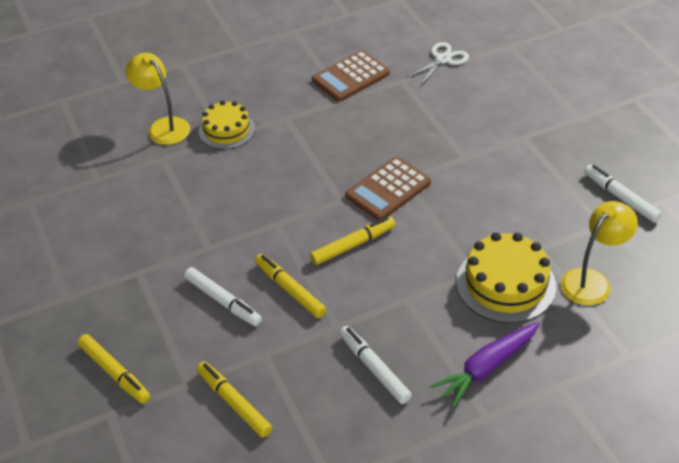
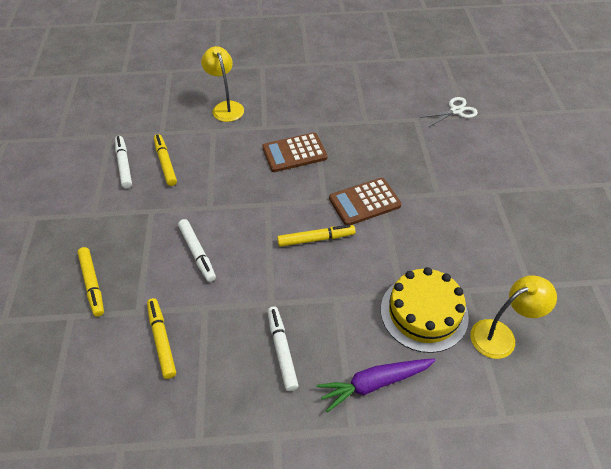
camera: 20 degrees right, 5 degrees up
yellow cake [199,100,255,149] -> none
yellow marker [255,254,326,318] -> yellow marker moved to [154,134,177,186]
brown calculator [312,50,390,102] -> brown calculator moved to [262,132,327,172]
white marker [584,164,662,223] -> white marker moved to [115,136,132,188]

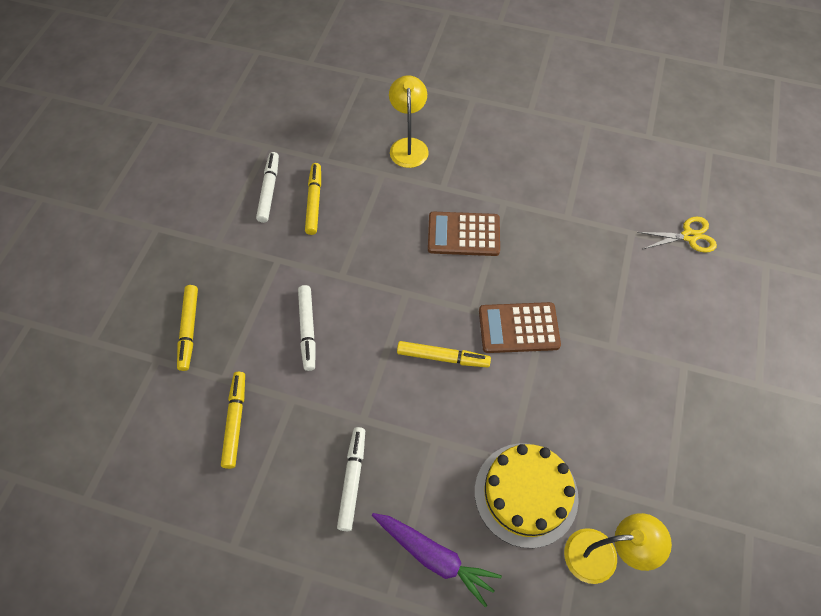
camera: 20 degrees right, 10 degrees up
purple carrot [316,359,436,412] -> purple carrot turned 150 degrees counterclockwise [372,513,502,608]
white scissors [420,97,478,127] -> yellow scissors [638,217,717,253]

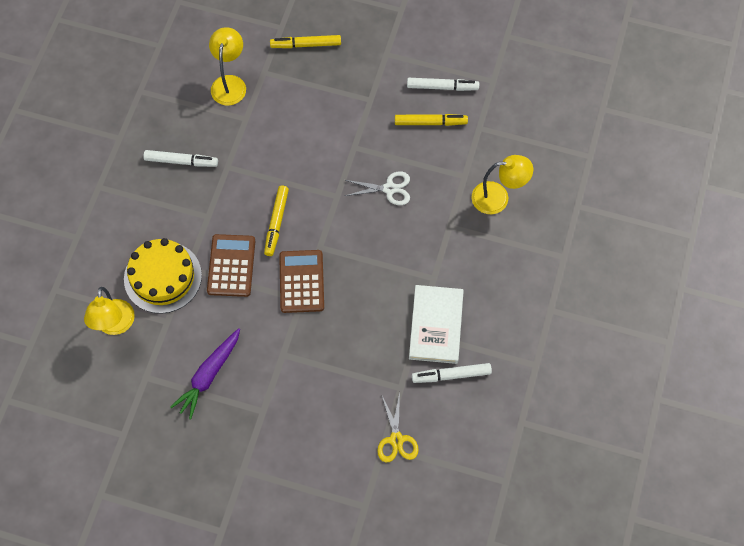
camera: 90 degrees right, 5 degrees up
yellow marker [221,372,245,469] -> yellow lamp [209,27,246,106]
white marker [298,285,316,371] -> white marker moved to [412,363,492,383]
purple carrot [372,513,502,608] -> purple carrot moved to [170,328,240,419]
brown calculator [428,211,500,256] -> brown calculator moved to [207,234,255,297]
none -> white scissors [345,172,410,205]
none -> white book [409,285,464,364]

